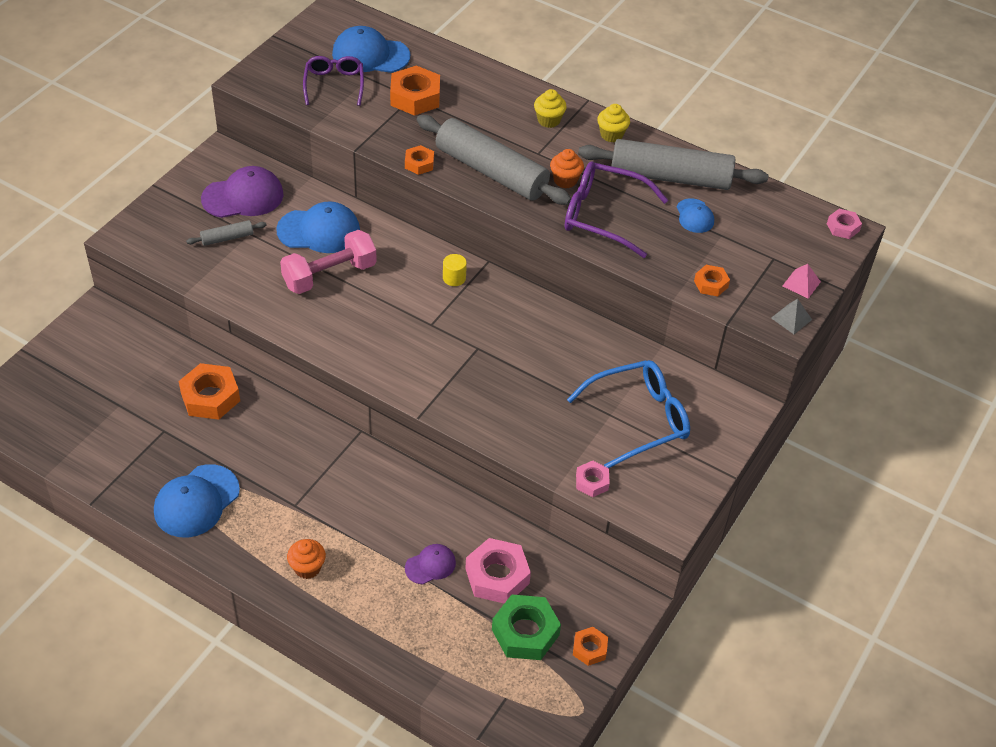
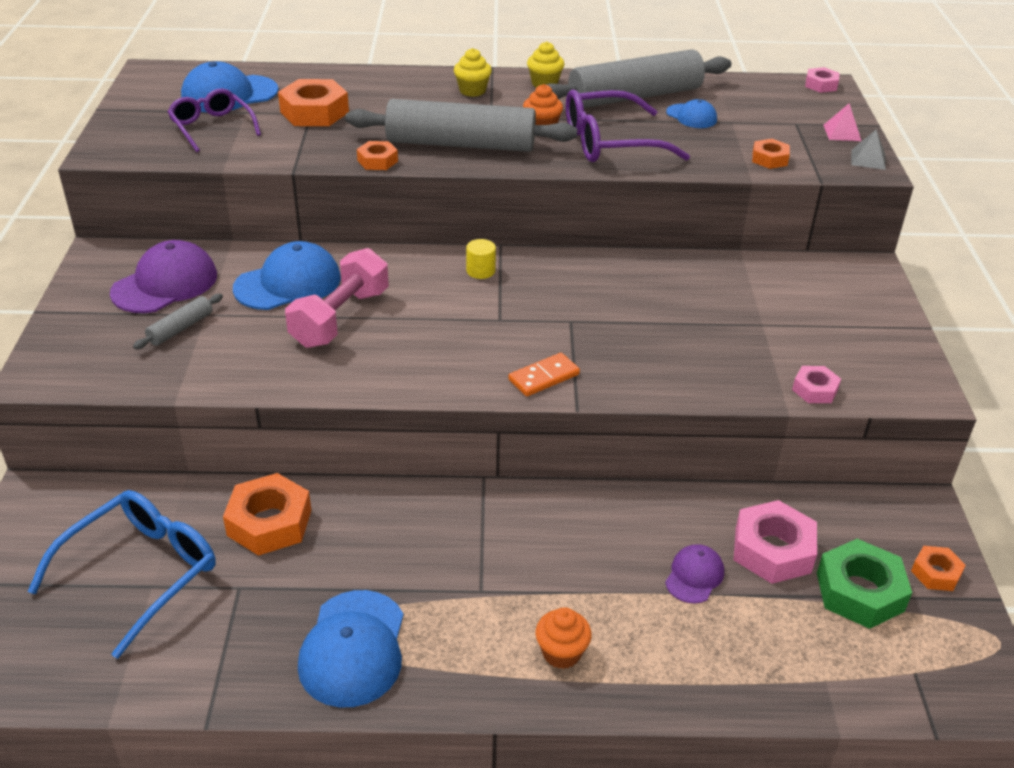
camera: 30 degrees left, 10 degrees down
blue glasses [567,360,690,468] -> blue glasses moved to [28,490,216,659]
none -> orange domino [508,353,580,396]

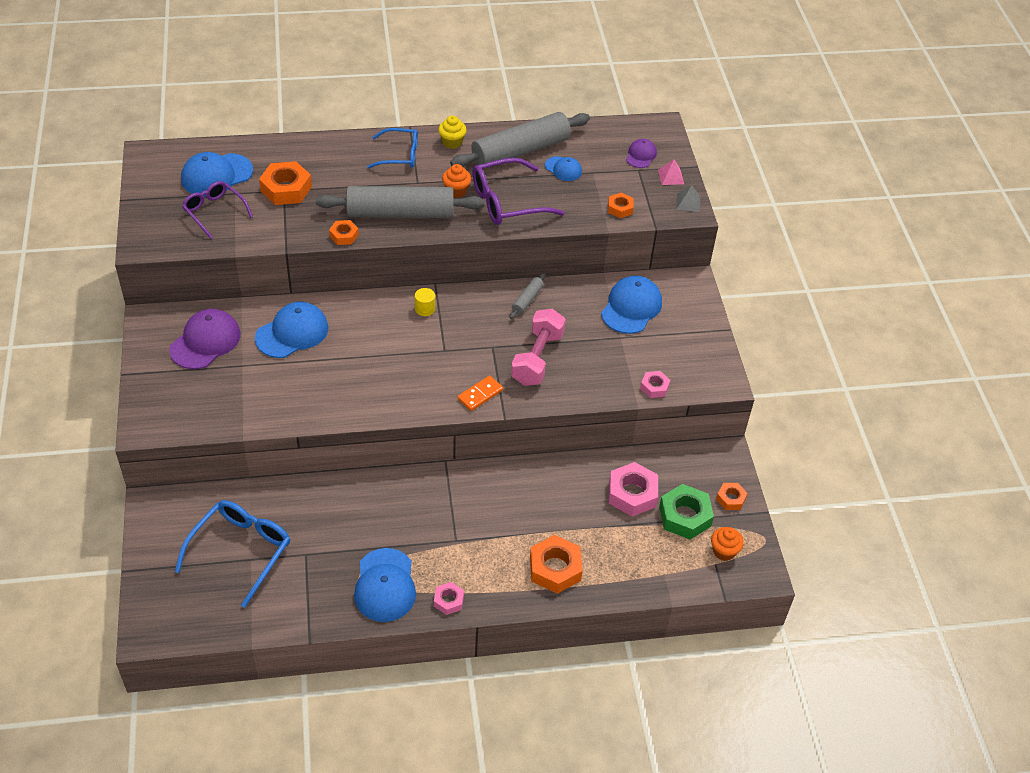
camera: 10 degrees left, 10 degrees up
grey rolling pin [133,294,223,349] -> grey rolling pin moved to [510,273,546,319]
orange nut [223,473,311,556] -> orange nut moved to [530,535,583,594]
pink dumbbell [285,248,389,348] -> pink dumbbell moved to [511,309,566,386]
yellow cupcake [454,48,492,97] -> blue glasses [367,128,418,169]
orange cupcake [535,607,592,669] -> orange cupcake moved to [711,527,744,561]
purple cap [665,544,724,604] -> purple cap moved to [626,139,657,168]
pink nut [805,67,840,93] -> pink nut moved to [434,582,464,615]
none -> blue cap [601,276,662,334]

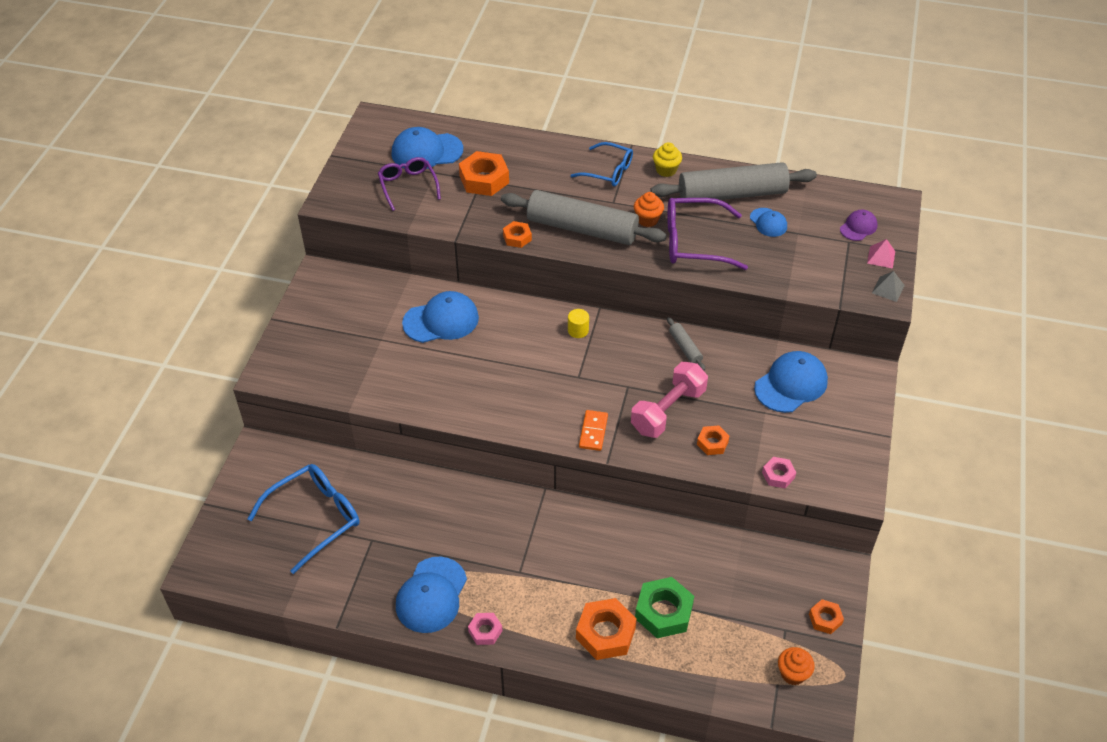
camera: 25 degrees right, 0 degrees up
purple cap [169,309,241,369] -> none
orange domino [458,376,503,411] -> orange domino turned 60 degrees counterclockwise [579,410,608,451]
grey rolling pin [510,273,546,319] -> grey rolling pin turned 75 degrees counterclockwise [667,317,705,371]
orange nut [608,193,634,218] -> orange nut moved to [697,426,729,455]
pink nut [609,462,658,517] -> none
green nut [659,484,714,539] -> green nut moved to [635,577,694,638]

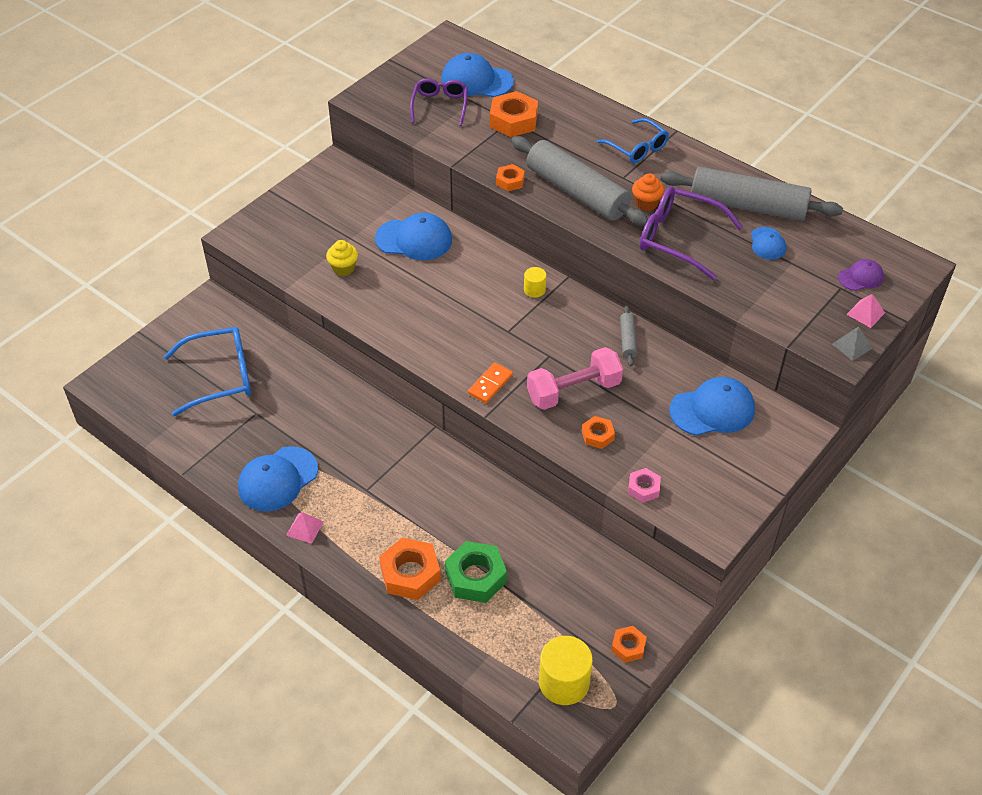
camera: 25 degrees right, 0 degrees up
pink nut [468,613,502,645] -> pink pyramid [286,512,324,544]
yellow cupcake [653,142,682,177] -> yellow cupcake moved to [326,240,358,276]
orange cupcake [778,647,815,685] -> yellow cylinder [539,636,593,705]

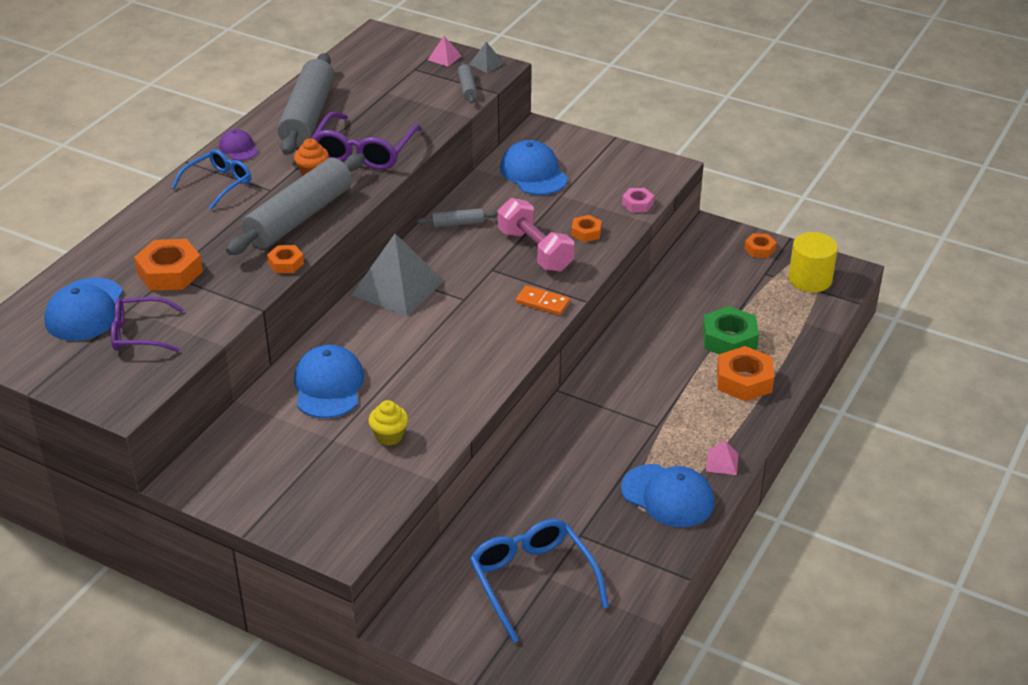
camera: 100 degrees left, 10 degrees down
yellow cylinder [524,267,546,298] -> grey pyramid [352,234,444,317]
blue cap [751,227,786,260] -> none
purple cap [838,259,884,291] -> purple cap moved to [219,129,258,161]
none -> grey rolling pin [458,62,477,103]

